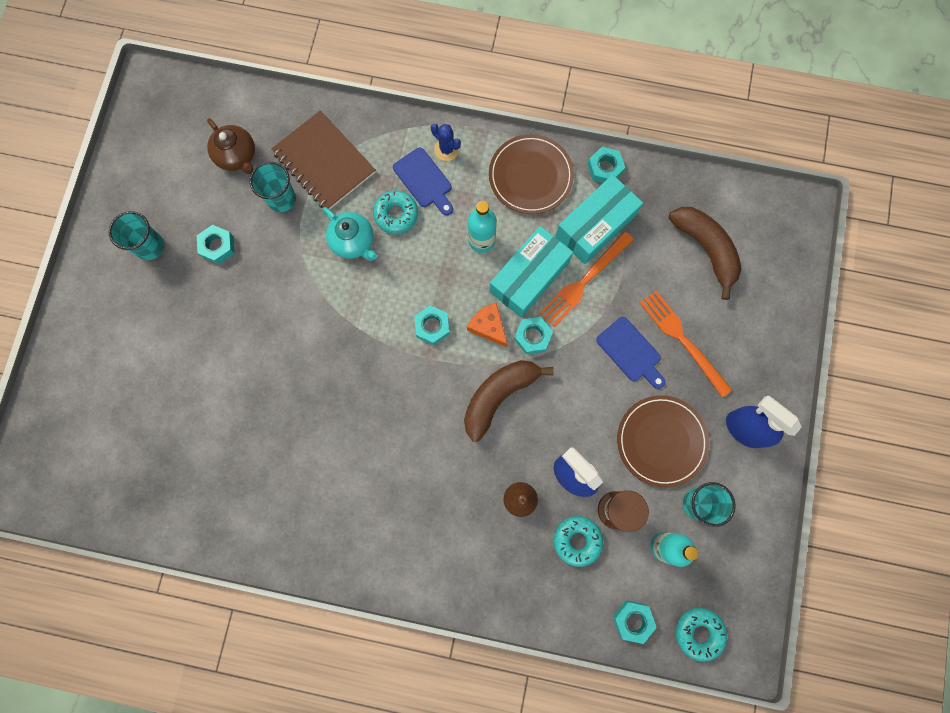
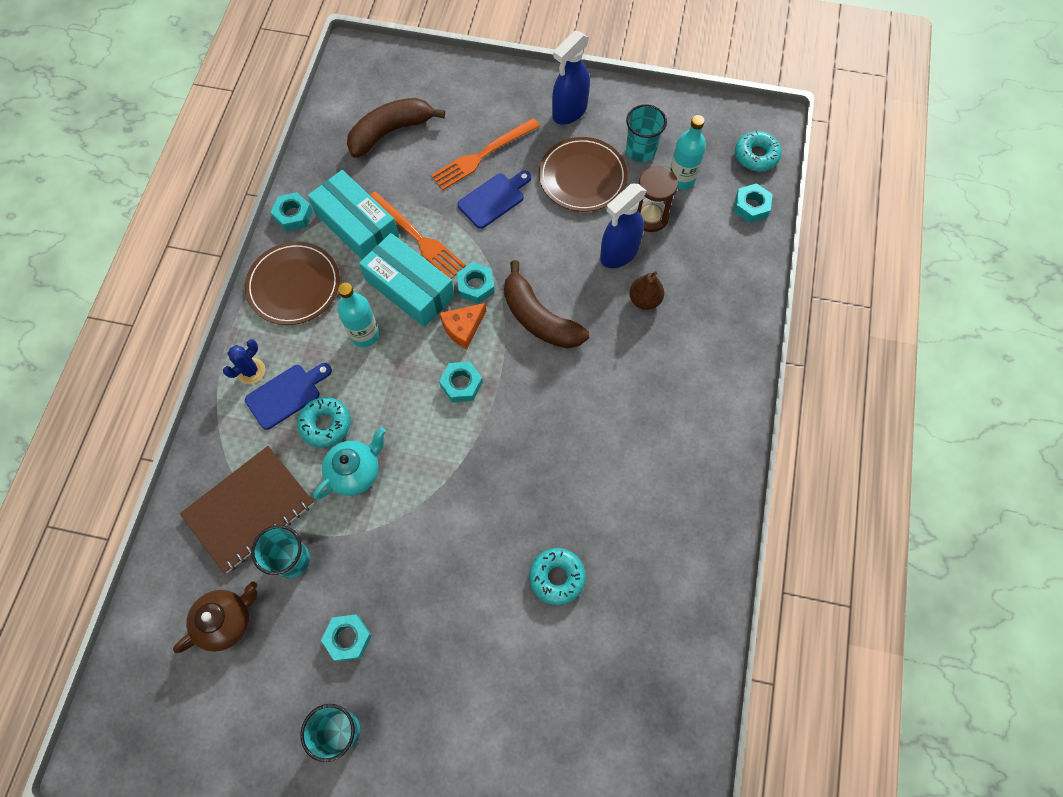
camera: 90 degrees left, 10 degrees down
turquoise donut [554,516,603,567] -> turquoise donut moved to [529,548,586,605]

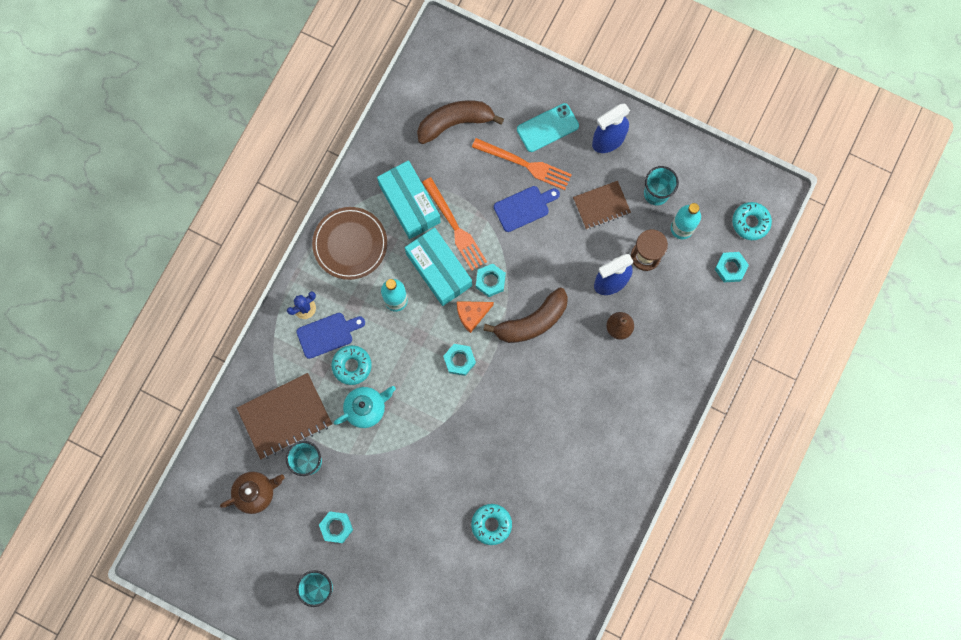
camera: 15 degrees right, 10 degrees up
turquoise nut [270,192,313,232] -> none
orange fork [431,118,540,190] -> orange fork turned 135 degrees counterclockwise [472,138,572,190]
brown banana [504,260,589,349] -> brown banana turned 90 degrees counterclockwise [483,288,568,343]
brown plate [539,137,628,212] -> brown notebook [573,181,631,229]
none -> turquoise phone [517,103,579,152]

